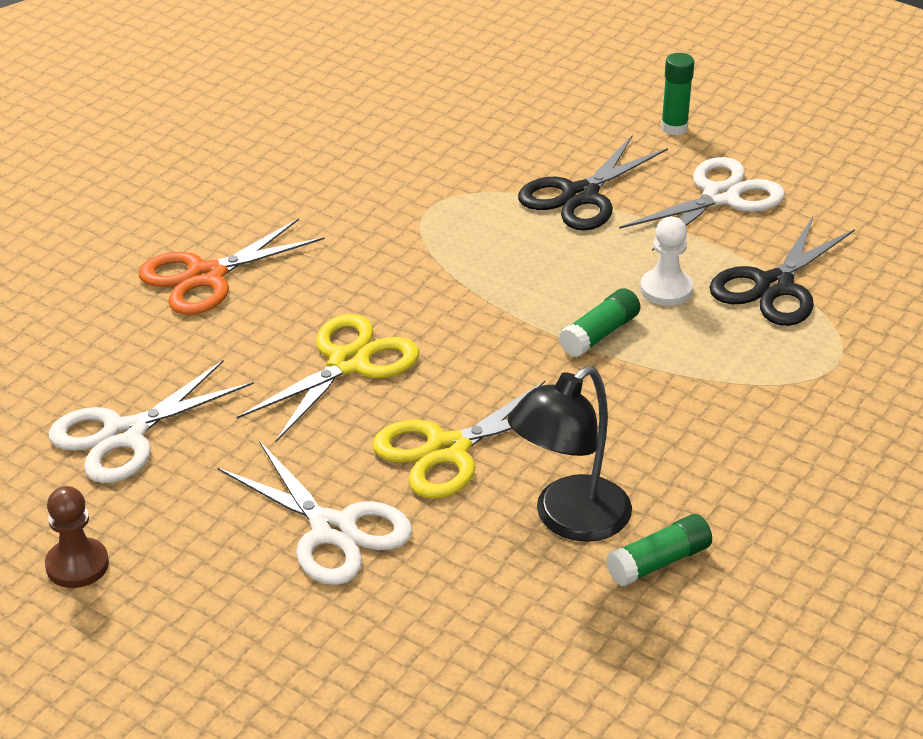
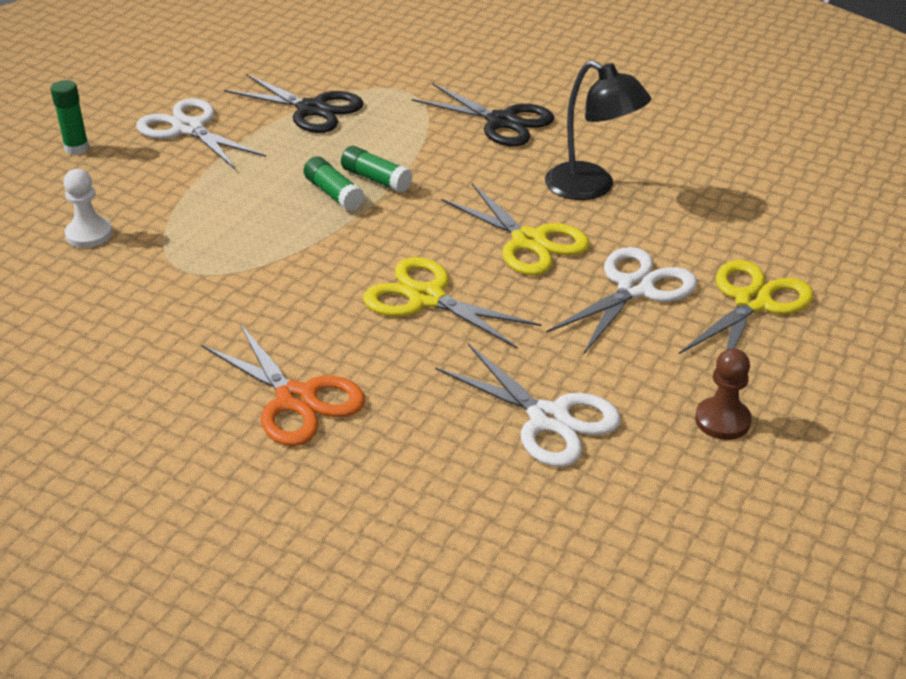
camera: 95 degrees left, 0 degrees up
black scissors [518,136,668,231] -> black scissors moved to [412,83,554,146]
green glue stick [606,514,712,586] -> green glue stick moved to [303,157,365,211]
white pawn [640,217,693,306] -> white pawn moved to [63,169,112,248]
none -> yellow scissors [678,260,814,355]

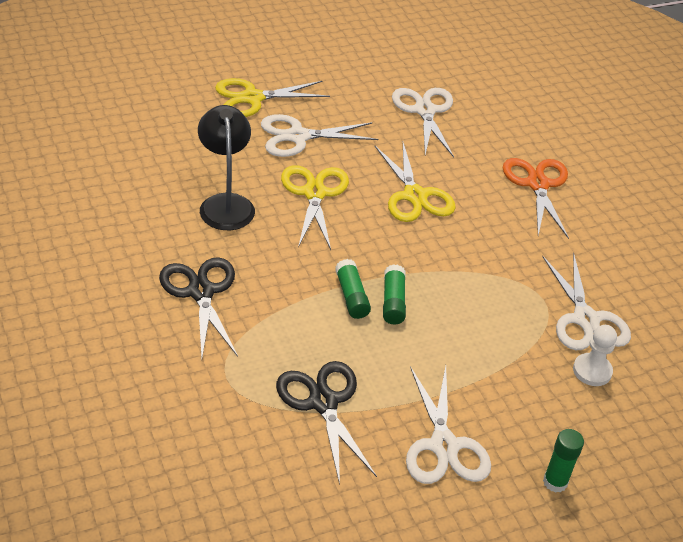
camera: 145 degrees left, 5 degrees up
brown pawn [695,348,752,440] -> none
none -> white scissors [542,252,631,350]

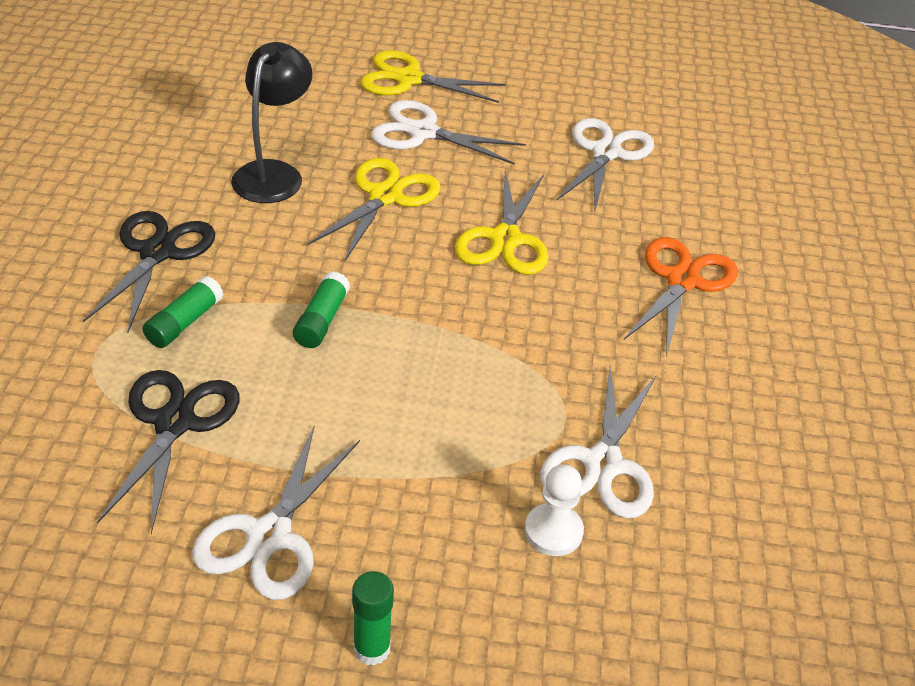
camera: 30 degrees right, 0 degrees up
green glue stick [383,264,406,325] -> green glue stick moved to [143,276,223,348]

